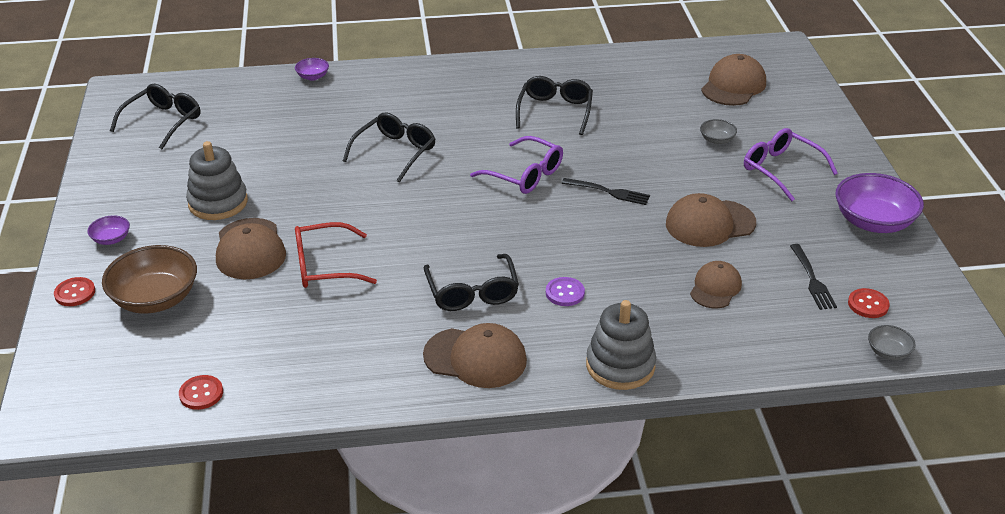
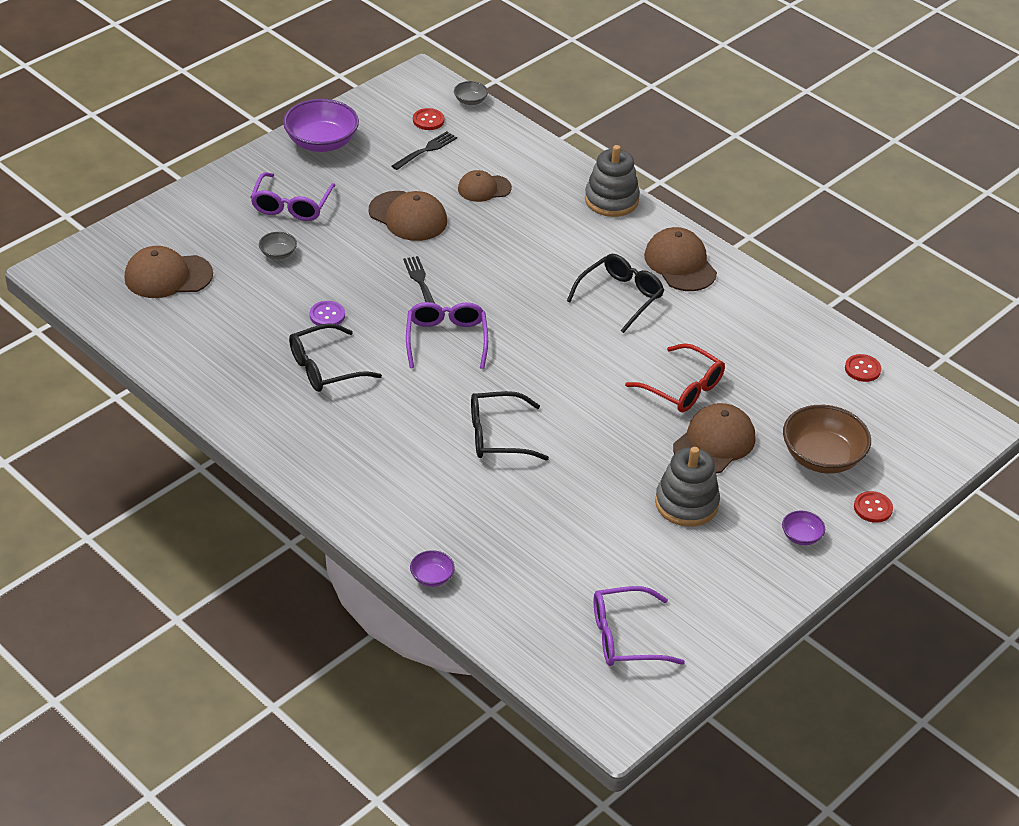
camera: 130 degrees left, 5 degrees up
black glasses [110,84,200,149] -> purple glasses [594,586,685,666]
purple button [546,277,585,306] -> purple button moved to [310,301,345,326]

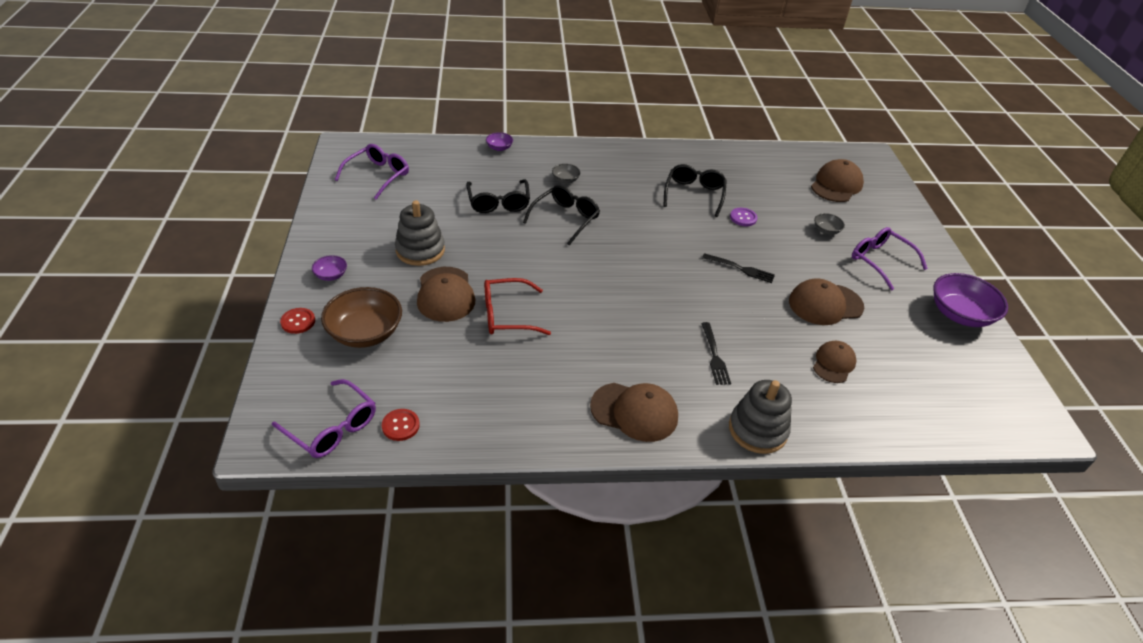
camera: 130 degrees right, 0 degrees up
black fork [391,131,457,170] -> black fork moved to [701,322,731,385]
purple glasses [406,302,488,369] -> purple glasses moved to [272,379,376,458]
red button [413,108,444,130] -> none
grey bowl [454,81,488,105] -> grey bowl moved to [552,164,580,184]
black glasses [567,254,664,333] -> black glasses moved to [466,179,530,213]

